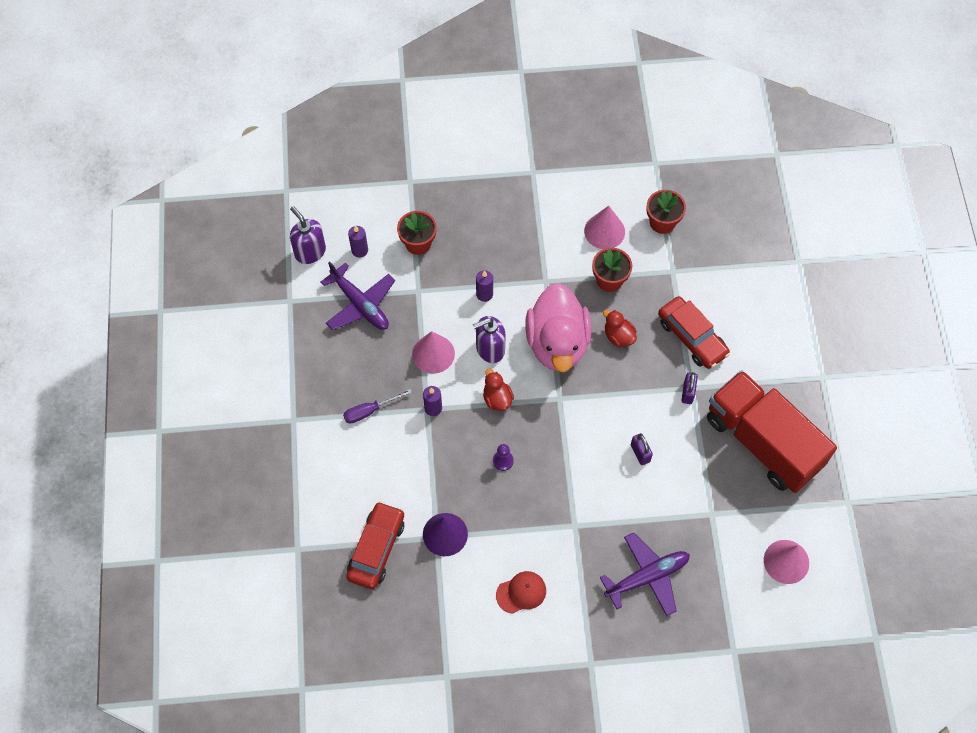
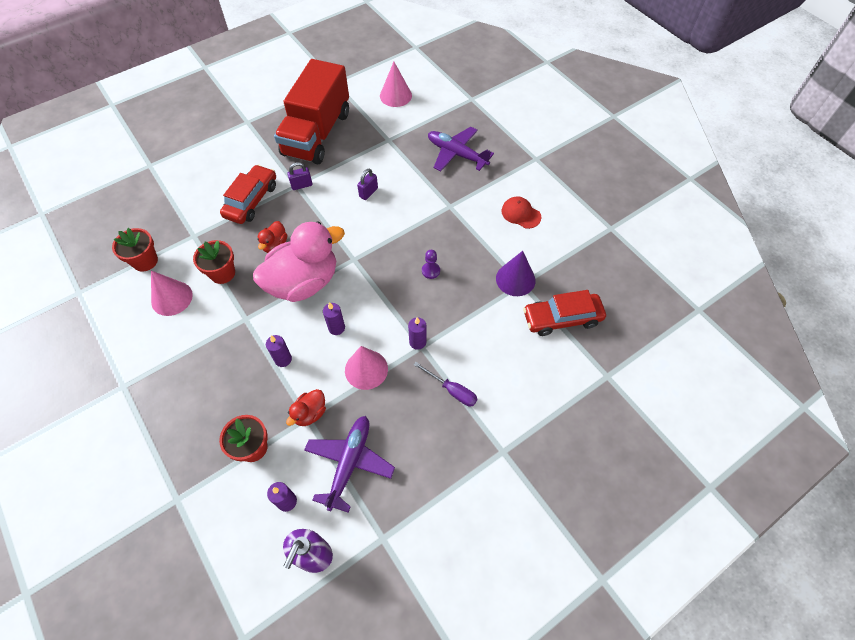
camera: 120 degrees left, 5 degrees down
purple soap dispenser [473,316,506,363] -> purple candle [323,302,345,335]
red duck [483,369,514,411] -> red duck moved to [286,389,326,426]

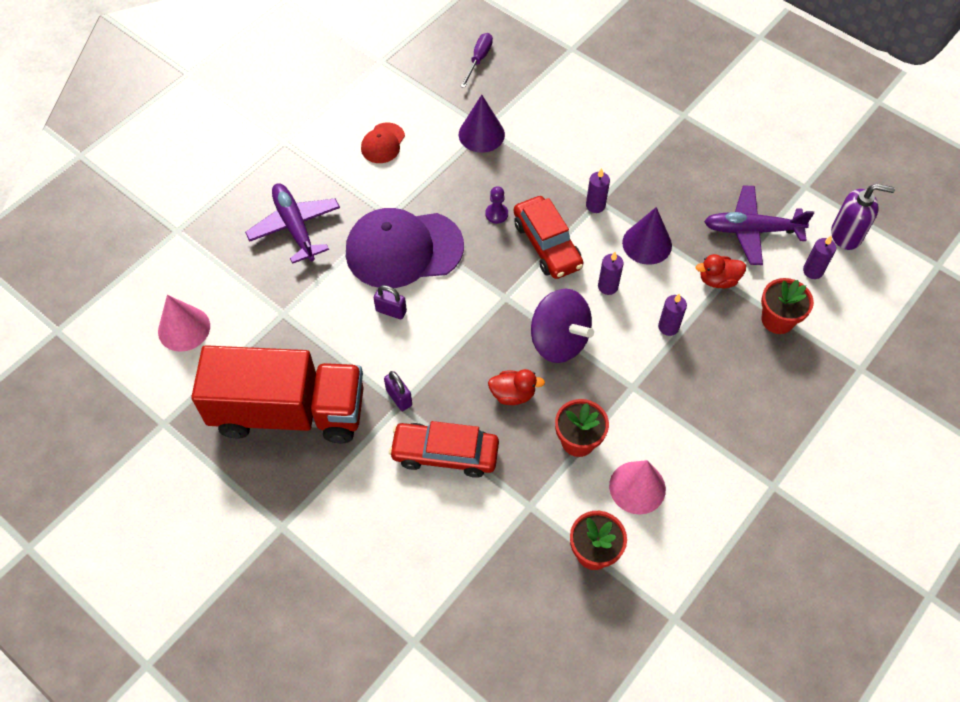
camera: 105 degrees left, 0 degrees up
pink duck [253,221,345,302] -> purple spinning top [531,289,594,363]
red duck [286,389,326,426] -> red duck turned 150 degrees clockwise [696,254,746,288]
pink cone [345,346,388,390] -> purple cone [622,207,672,265]
purple screwdriver [413,362,477,407] -> purple screwdriver moved to [460,33,493,88]
purple plane [428,127,494,171] -> purple plane turned 135 degrees clockwise [245,183,340,264]
red car [523,290,606,336] -> red car moved to [514,196,584,279]
none -> purple cap [346,208,464,288]

